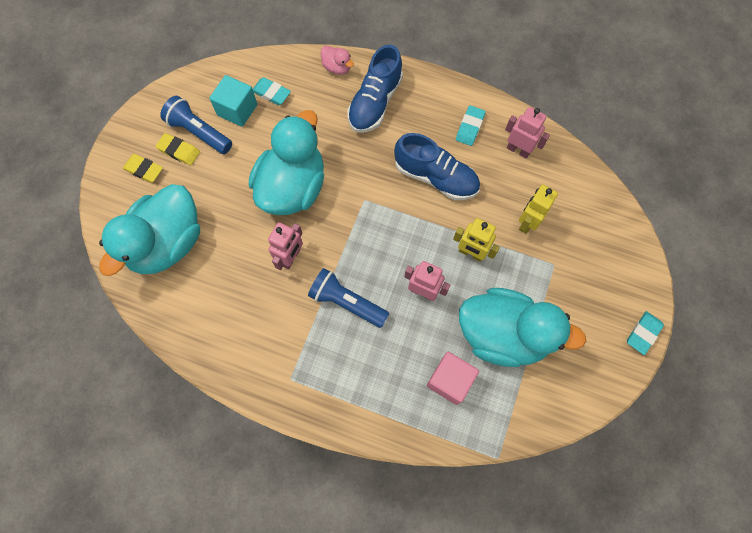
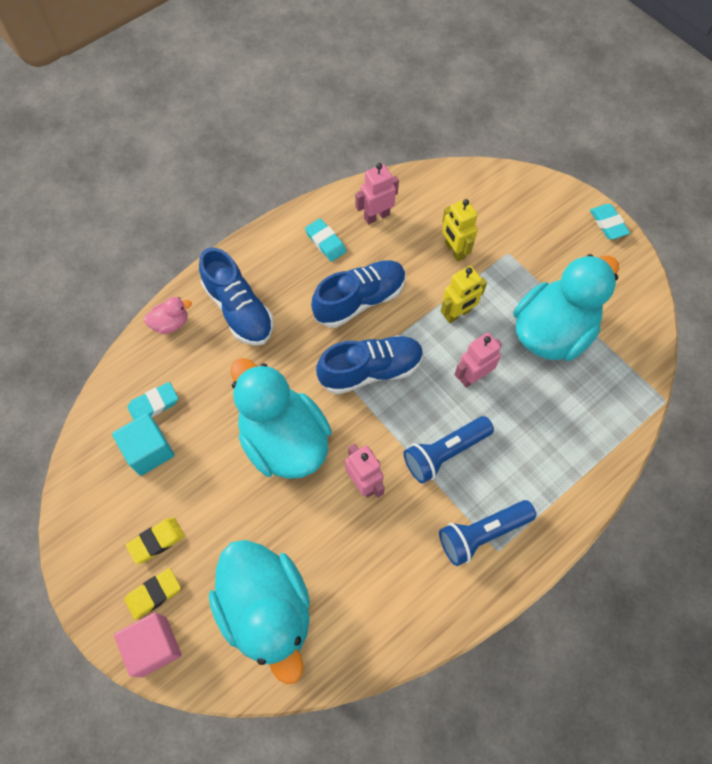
camera: 60 degrees left, 5 degrees down
blue flashlight [160,96,232,154] -> blue flashlight moved to [439,500,536,566]
pink cube [427,352,479,405] -> pink cube moved to [114,613,181,677]
none -> blue shoe [316,335,424,395]

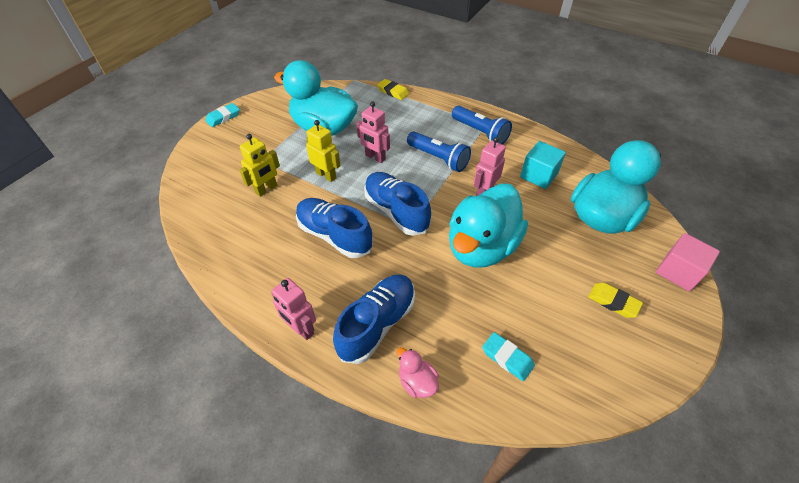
camera: 110 degrees left, 15 degrees down
turquoise cube [112,413,175,476] -> turquoise cube moved to [520,141,566,189]
yellow eraser [124,568,181,620] -> yellow eraser moved to [377,79,409,100]
turquoise eraser [305,218,347,262] -> none
pink robot [355,163,399,225] -> pink robot moved to [271,278,316,340]

